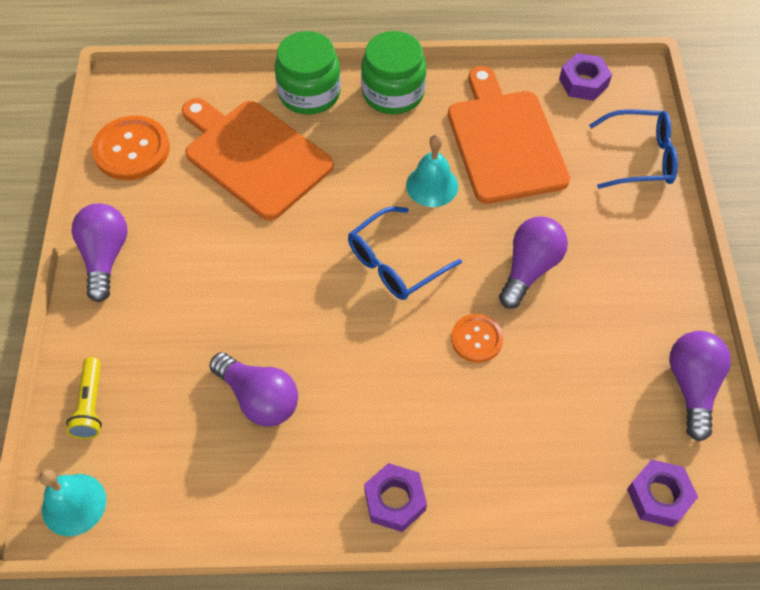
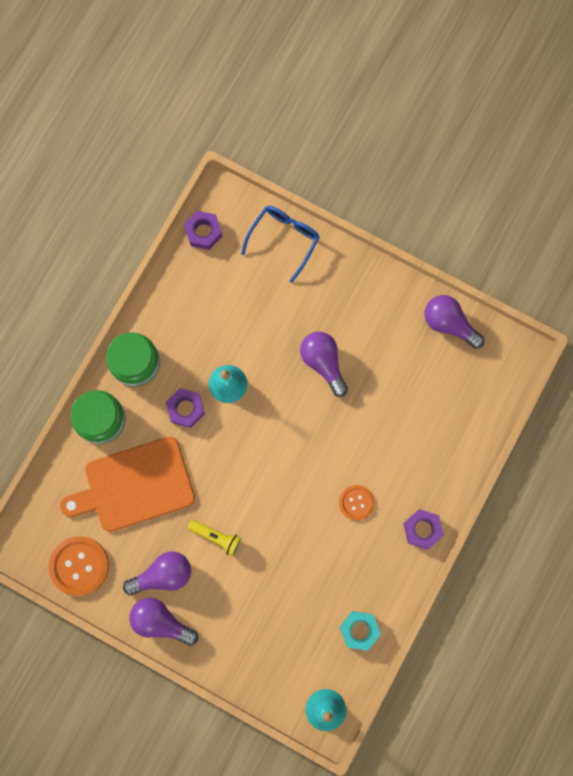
camera: 60 degrees left, 20 degrees up
yellow flashlight [66,357,102,439] -> yellow flashlight moved to [188,520,242,557]
purple light bulb [209,352,298,427] -> purple light bulb moved to [123,551,191,596]
blue glasses [348,206,462,300] -> none
orange cutting board [448,66,570,204] -> none
orange button [451,314,503,362] -> orange button moved to [339,485,375,521]
purple nut [627,459,698,527] -> purple nut moved to [166,388,205,428]
none -> turquoise nut [340,611,381,651]

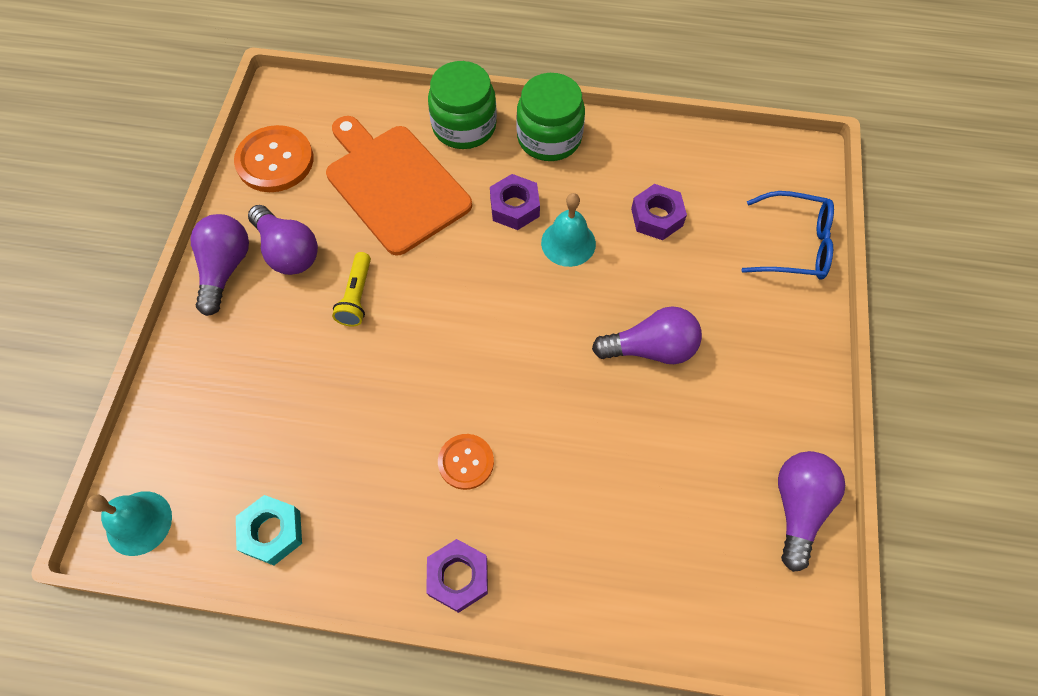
camera: 70 degrees right, 15 degrees down
purple nut [184,211,222,250] -> purple nut moved to [631,184,687,240]
purple light bulb [300,332,348,397] -> purple light bulb turned 45 degrees clockwise [592,306,702,364]

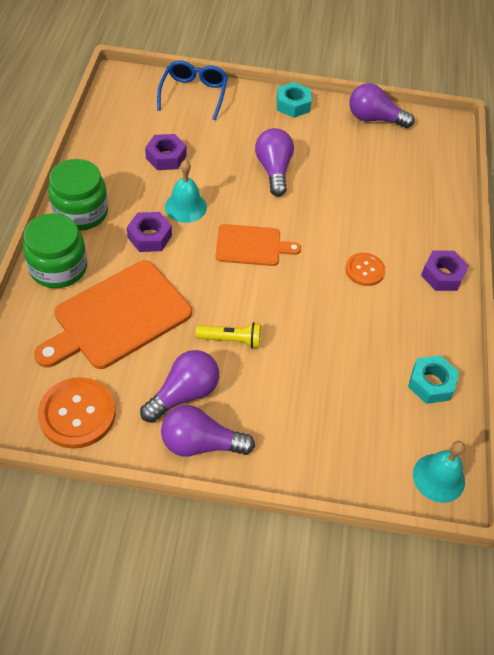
camera: 95 degrees left, 10 degrees down
none -> orange cutting board [216,224,301,266]
none -> turquoise nut [277,82,312,118]

